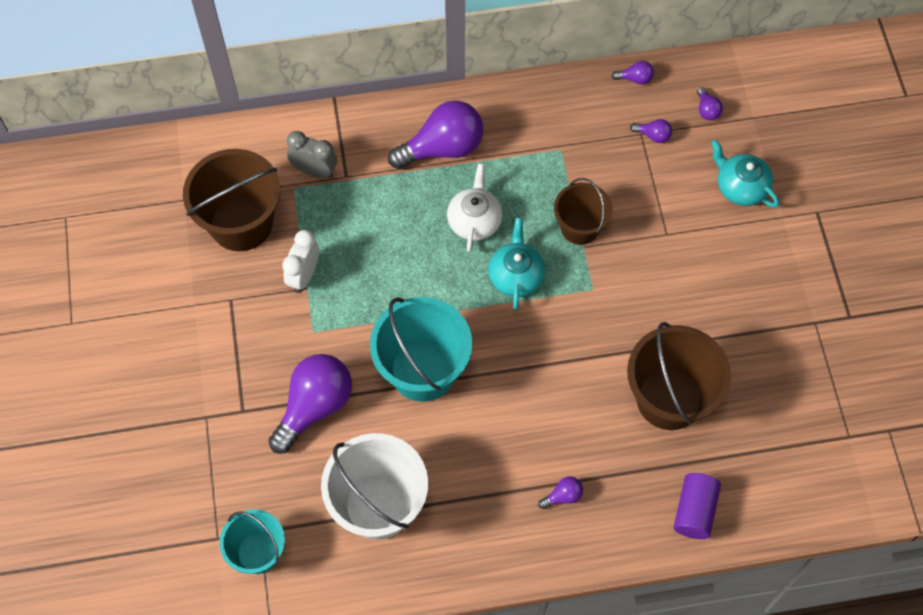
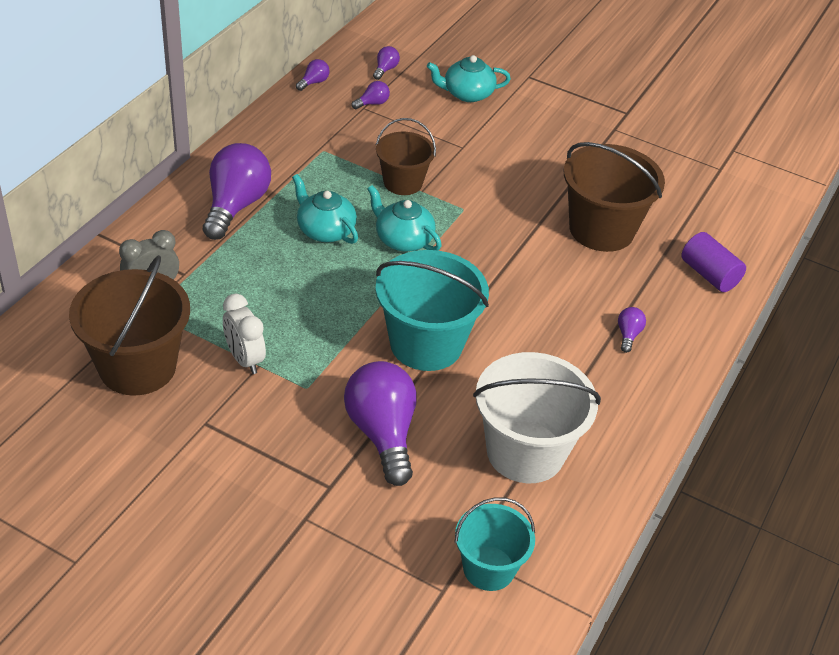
camera: 55 degrees left, 20 degrees down
white teapot [447,163,503,252] -> turquoise teapot [292,174,358,244]
purple light bulb [697,87,723,121] -> purple light bulb turned 90 degrees counterclockwise [373,46,400,80]

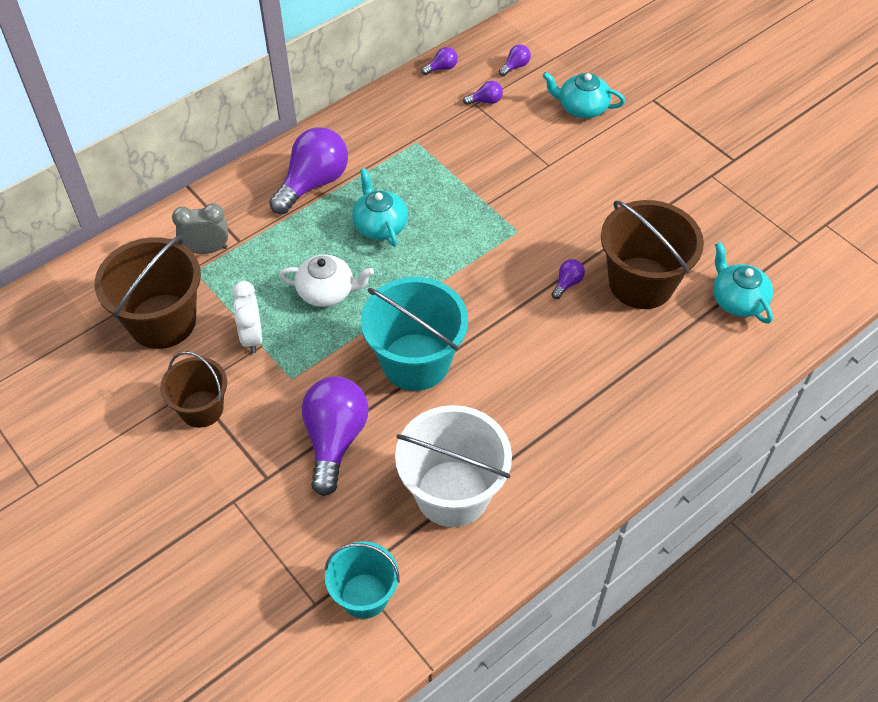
camera: 25 degrees right, 10 degrees up
turquoise teapot [367,185,442,252] -> turquoise teapot moved to [713,242,773,324]
brown bucket [376,118,436,195] -> brown bucket moved to [160,351,227,428]
purple light bulb [618,307,646,353] -> purple light bulb moved to [552,259,585,299]
purple cylinder [681,232,746,292] -> none
none -> white teapot [279,254,374,307]

